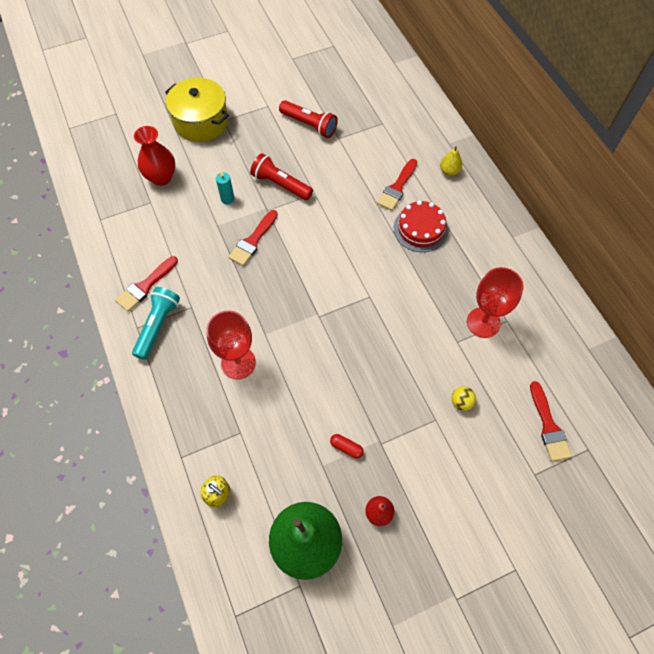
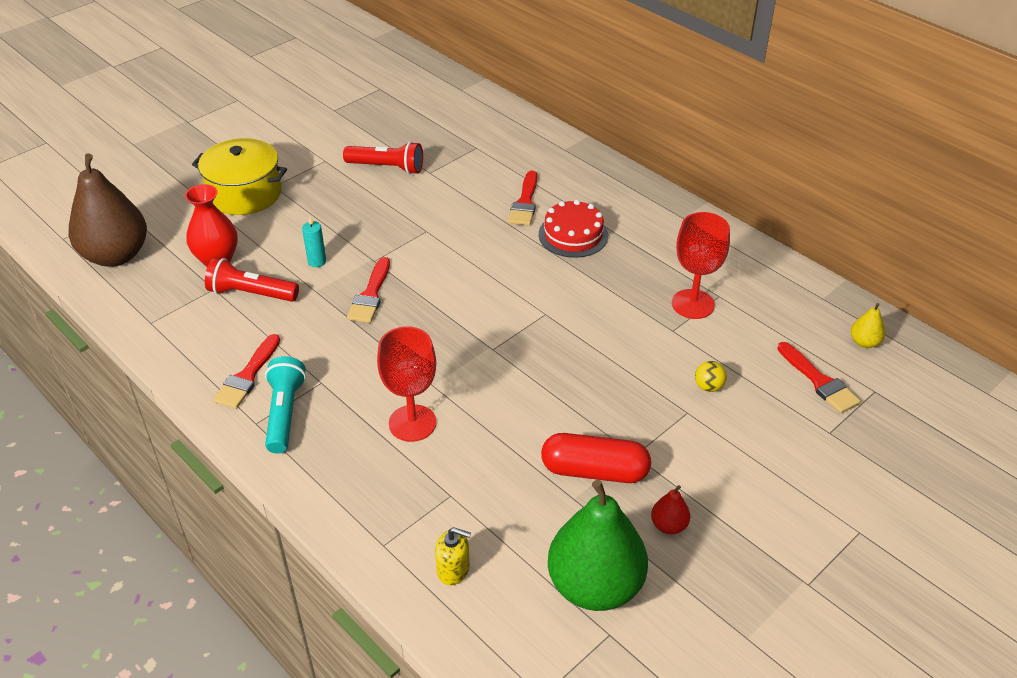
camera: 20 degrees left, 20 degrees down
red flashlight [250,153,313,200] -> red flashlight moved to [205,258,299,302]
red capsule [330,434,364,459] -> red capsule [541,433,651,483], size x2.25
yellow pear [440,146,463,176] -> yellow pear moved to [851,303,885,348]
none -> brown pear [69,153,147,267]

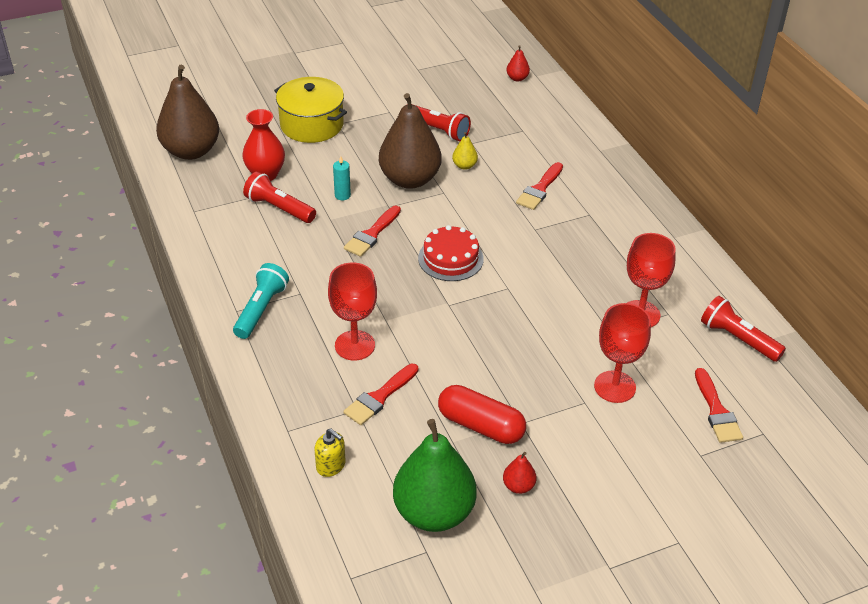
camera: 20 degrees right, 0 degrees up
red brush [213,334,280,409] -> red brush moved to [343,364,419,425]
red cake [539,200,608,258] -> red cake moved to [418,225,484,281]
yellow ball [695,361,727,392] -> red goblet [594,303,651,403]
yellow pear [851,303,885,348] -> yellow pear moved to [452,132,478,170]
none -> brown pear [379,93,442,189]
none -> red pear [506,45,530,81]
none -> red flashlight [701,296,786,362]

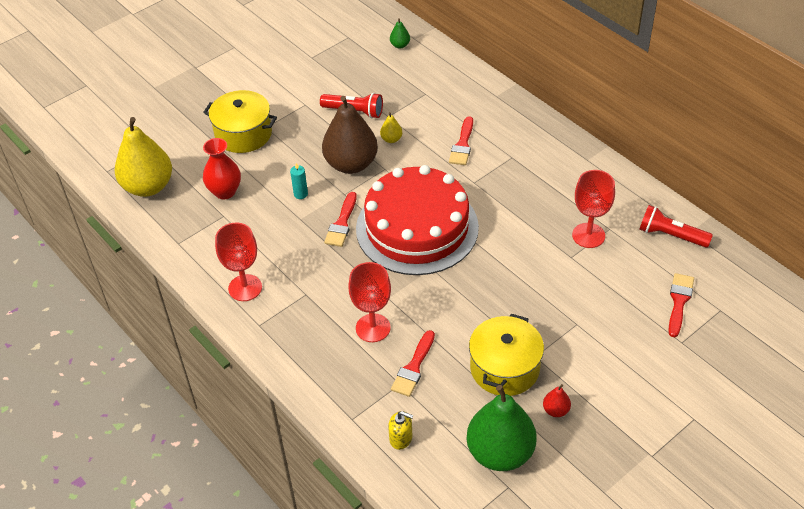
camera: 15 degrees left, 5 degrees up
brown pear [156,65,219,160] -> yellow pear [115,117,172,197]
turquoise flashlight [233,263,289,339] -> none
red flashlight [243,171,316,223] -> none
red cake [418,225,484,281] -> red cake [356,165,479,275], size x2.16
red capsule [438,385,526,444] -> yellow pot [469,314,544,396]
red pear [506,45,530,81] -> green pear [390,18,410,49]
red goblet [594,303,651,403] -> red goblet moved to [215,223,262,301]
red brush [695,368,743,443] -> red brush turned 135 degrees counterclockwise [668,273,694,337]

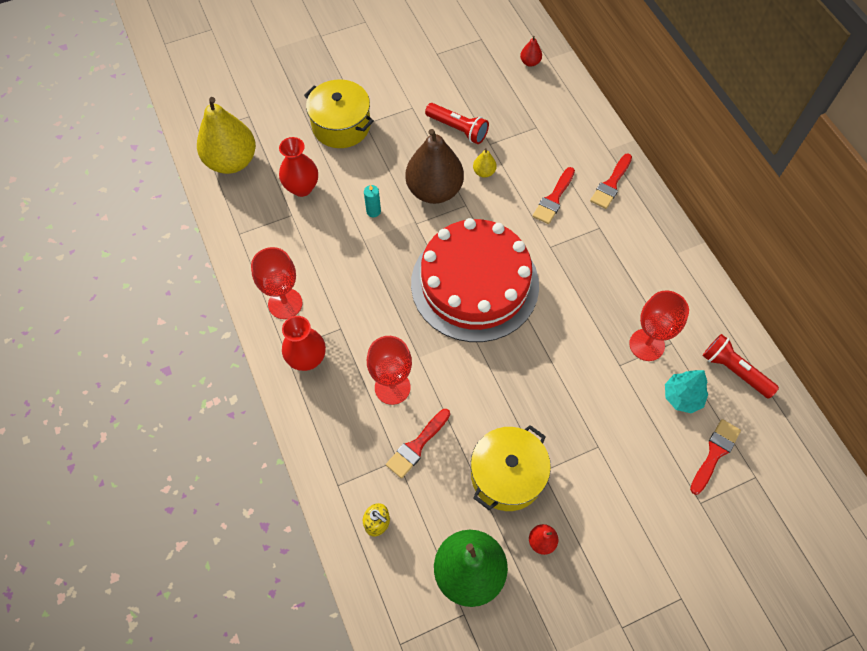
camera: 15 degrees right, 15 degrees up
red brush [324,192,357,247] -> red brush moved to [590,153,632,209]
green pear [390,18,410,49] -> red pear [520,36,542,67]
none -> red vase [282,316,326,371]
none -> turquoise tree [665,370,708,413]

